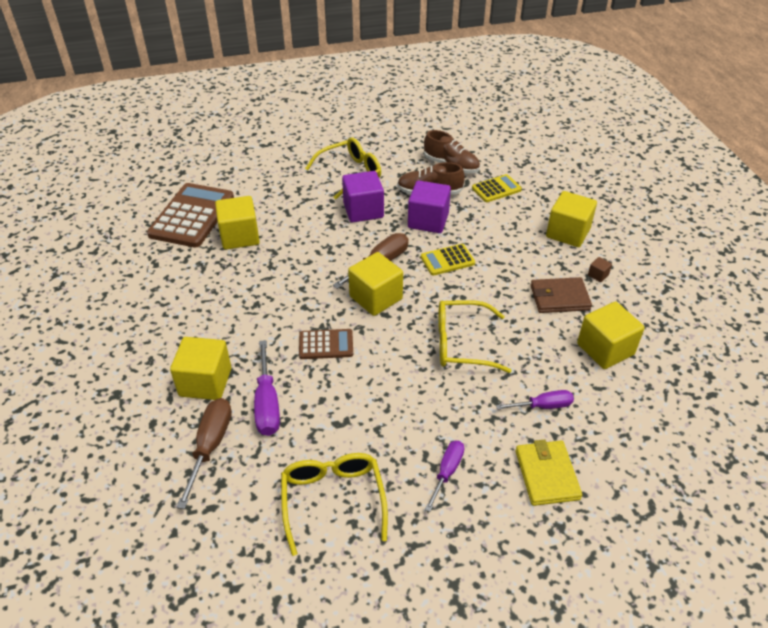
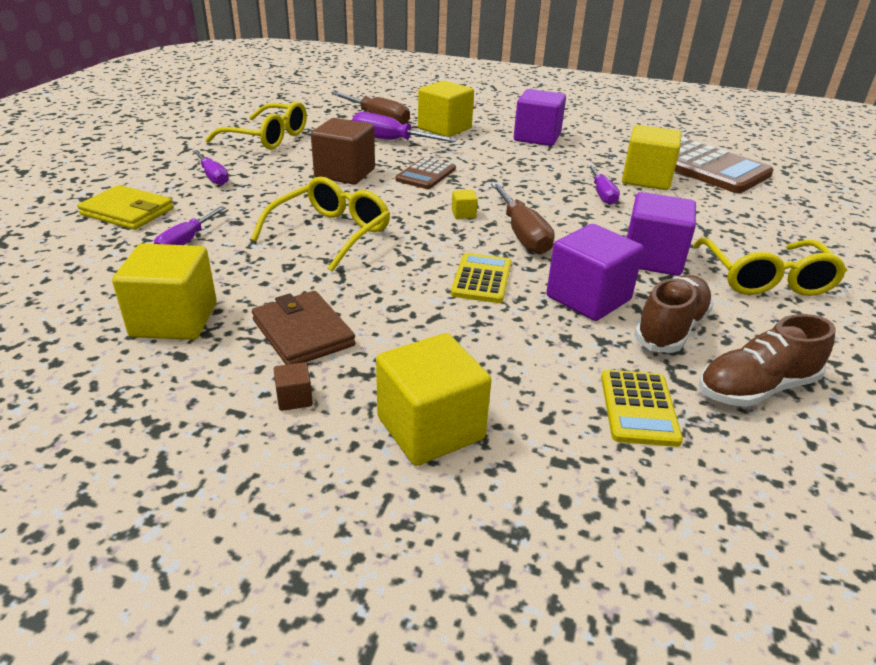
camera: 120 degrees right, 10 degrees down
yellow cube [348,252,403,316] -> yellow cube [452,190,478,219], size x0.42
brown wallet [531,277,592,313] -> brown wallet turned 60 degrees counterclockwise [252,291,356,365]
none -> brown cube [311,118,375,185]
none -> purple cube [514,89,566,146]
none -> purple screwdriver [587,165,620,205]

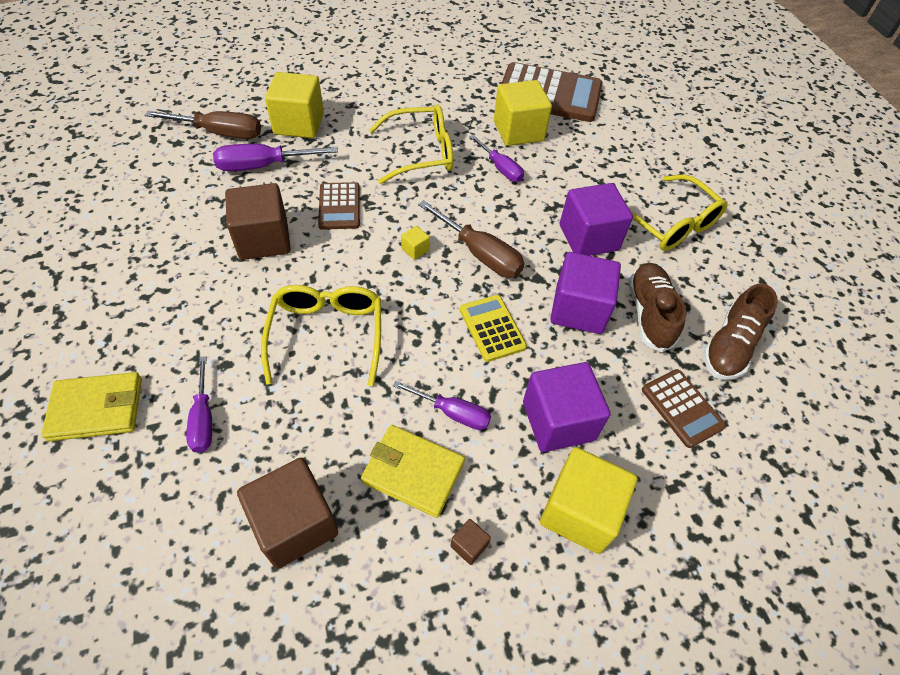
camera: 35 degrees left, 20 degrees up
yellow cube [112,244,217,340] -> brown cube [237,458,338,569]
purple screwdriver [193,150,229,185] -> purple screwdriver moved to [393,381,491,430]
yellow glasses [205,101,307,150] -> yellow glasses moved to [369,104,453,184]
brown wallet [252,291,356,365] -> yellow wallet [361,425,465,518]
purple cube [514,89,566,146] -> purple cube moved to [523,362,610,452]
yellow calculator [601,370,683,447] -> brown calculator [642,369,726,448]

